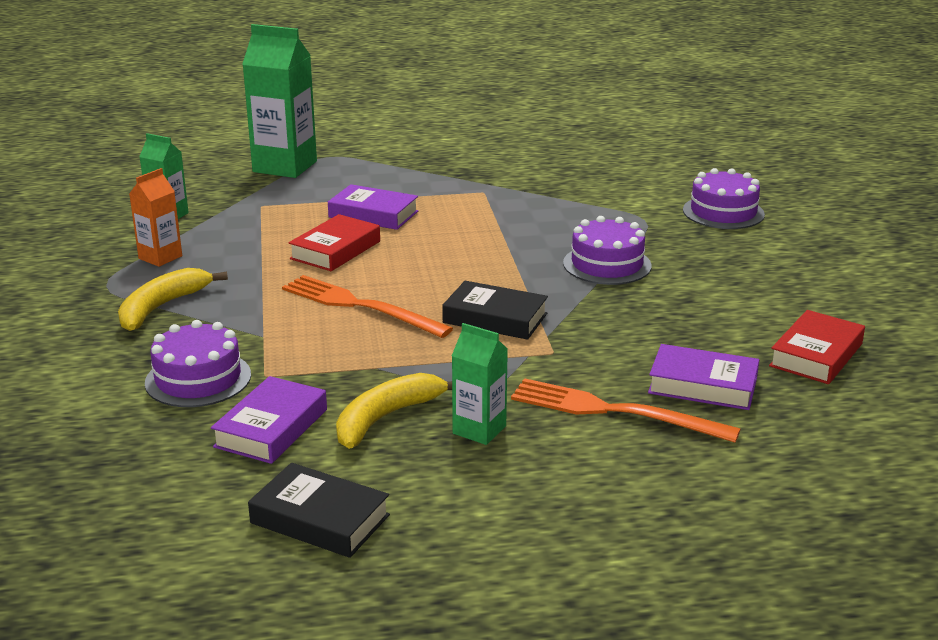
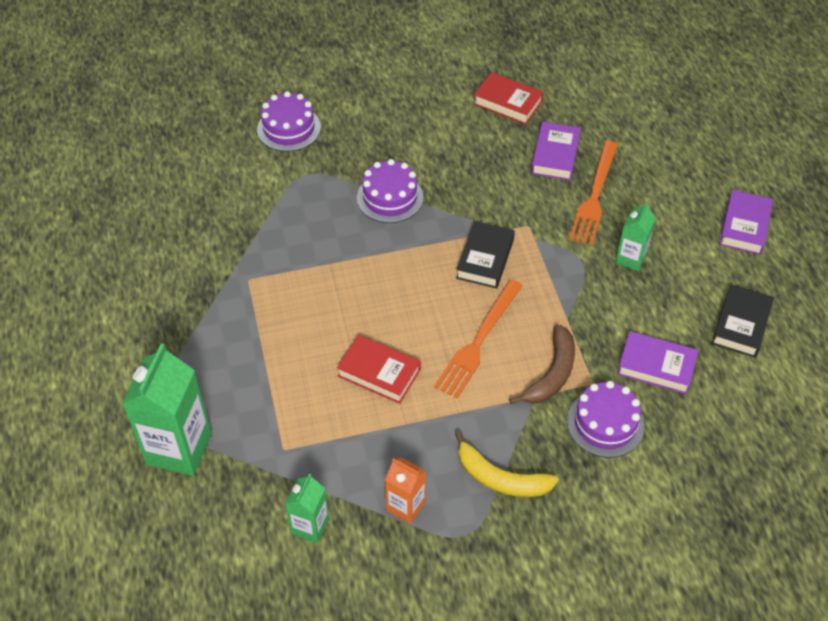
camera: 95 degrees left, 25 degrees up
purple book [328,184,418,230] -> purple book moved to [719,190,773,255]
yellow banana [336,373,452,449] -> none
none -> brown banana [509,325,575,404]

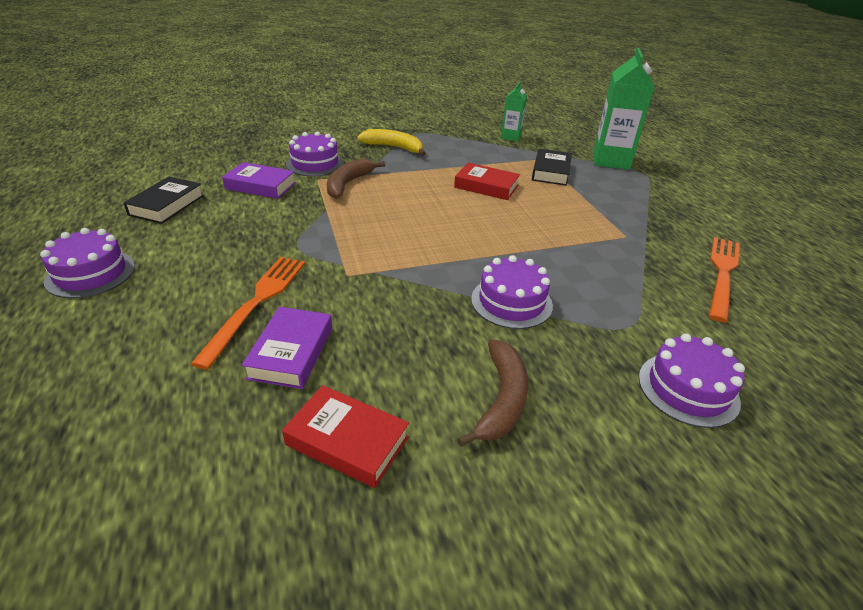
camera: 175 degrees right, 15 degrees down
orange carton [385,457,426,524] -> none
orange fork [434,279,523,398] -> orange fork moved to [709,237,740,323]
black book [456,221,515,288] -> black book moved to [532,149,572,186]
green carton [615,202,656,271] -> none
purple book [719,190,773,255] -> purple cake [40,228,135,298]
none -> brown banana [457,340,528,447]

